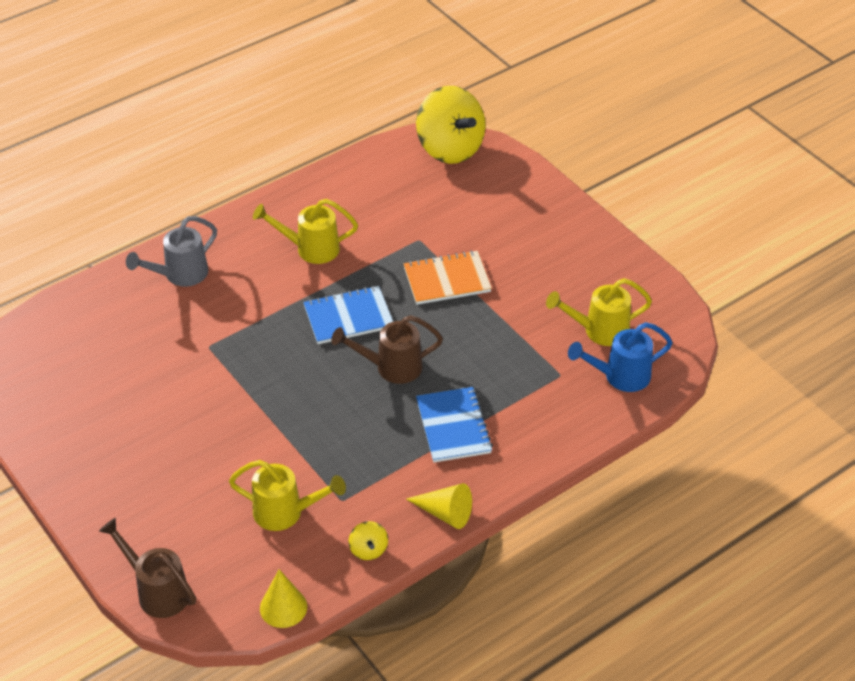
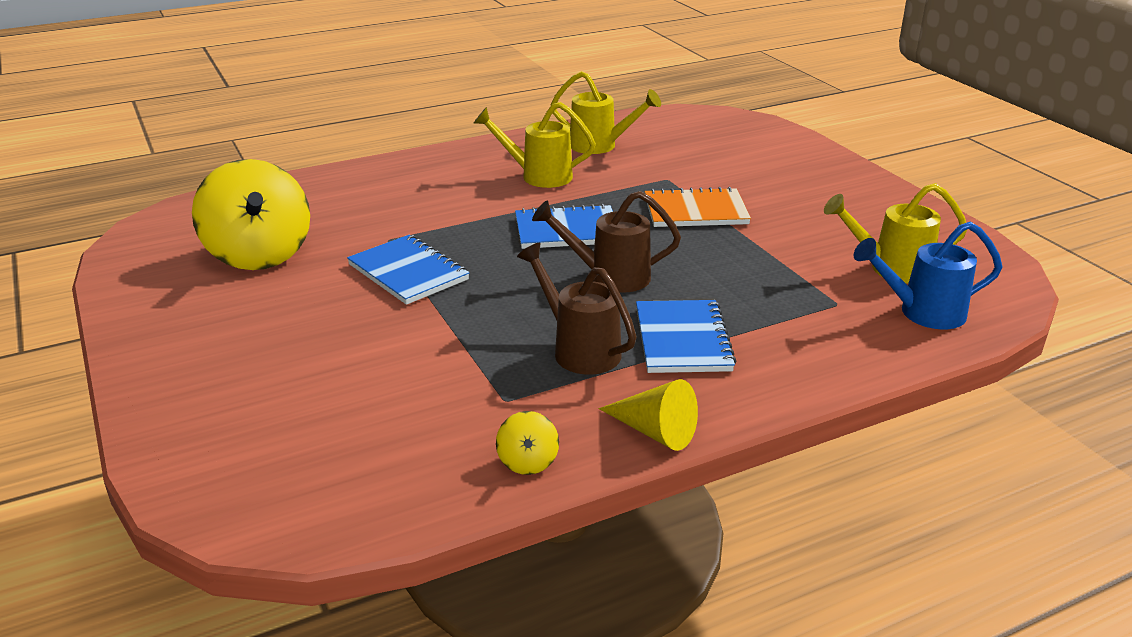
camera: 10 degrees right, 15 degrees down
brown watering can [99,518,196,618] -> brown watering can moved to [517,243,637,375]
grey watering can [126,216,217,287] -> none
yellow watering can [229,460,346,531] -> yellow watering can moved to [551,71,661,154]
yellow cone [260,569,307,628] -> none
yellow spinning top [416,86,485,164] -> yellow spinning top moved to [192,159,310,270]
none -> blue notebook [347,235,469,305]

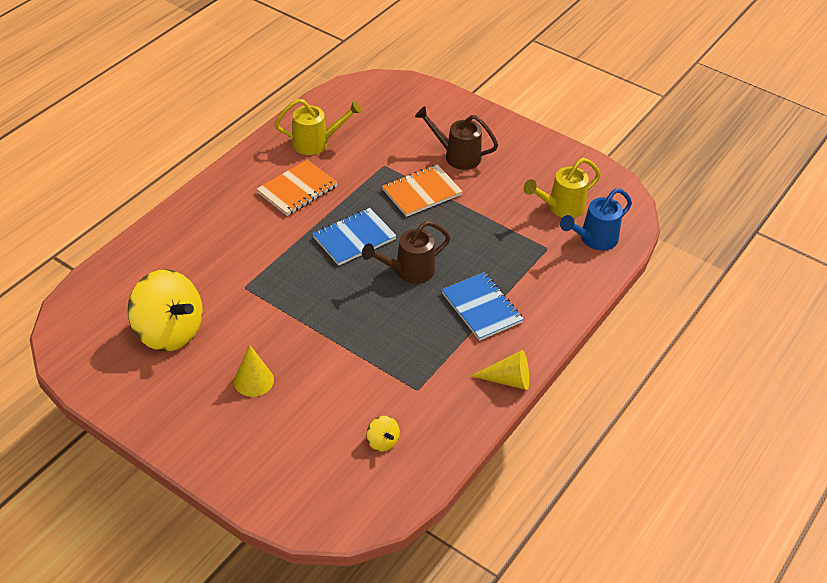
camera: 30 degrees left, 15 degrees up
blue notebook [347,235,469,305] -> none
yellow watering can [474,102,596,188] -> orange notebook [256,160,338,216]
yellow spinning top [496,411,559,475] -> yellow spinning top moved to [366,416,400,452]
brown watering can [517,243,637,375] -> brown watering can moved to [415,106,498,170]
none -> yellow cone [234,345,274,397]

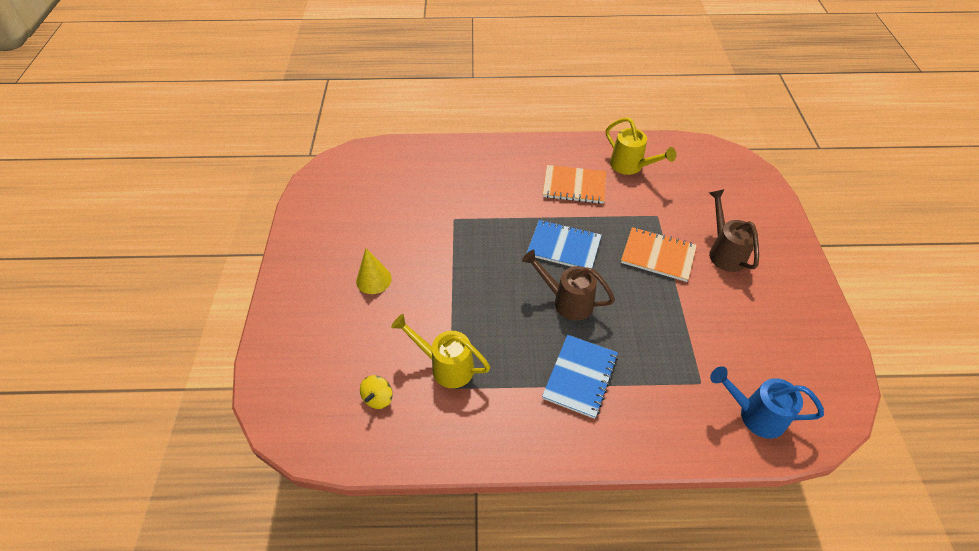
camera: 55 degrees right, 5 degrees up
yellow spinning top [128,269,203,352] -> none
yellow cone [471,350,529,390] -> none
yellow watering can [523,158,601,218] -> yellow watering can moved to [391,314,491,388]

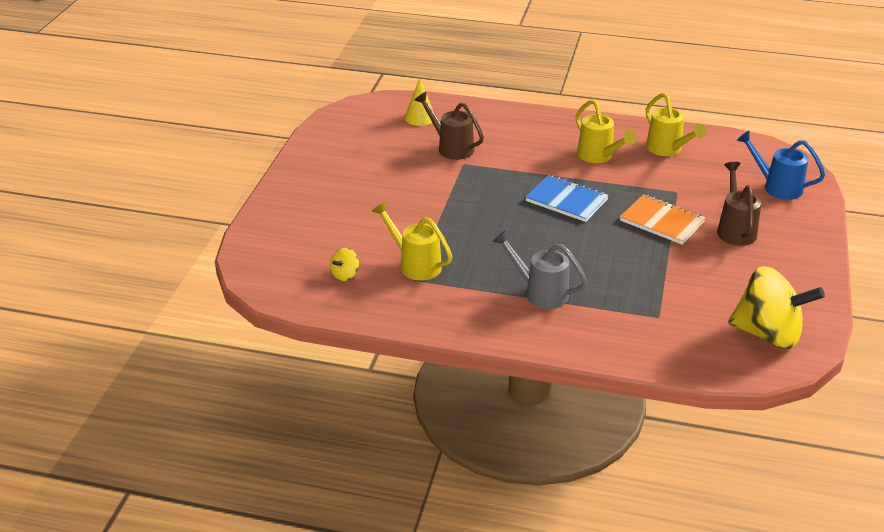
camera: 15 degrees right, 15 degrees down
yellow cone [356,248,392,294] -> yellow cone moved to [404,78,434,126]
brown watering can [522,250,615,321] -> brown watering can moved to [415,92,484,160]
blue notebook [542,335,618,419] -> grey watering can [492,230,587,309]
orange notebook [543,165,606,204] -> yellow watering can [576,100,636,163]
blue watering can [710,366,824,439] -> blue watering can moved to [737,131,825,200]
none -> yellow spinning top [728,266,825,349]

